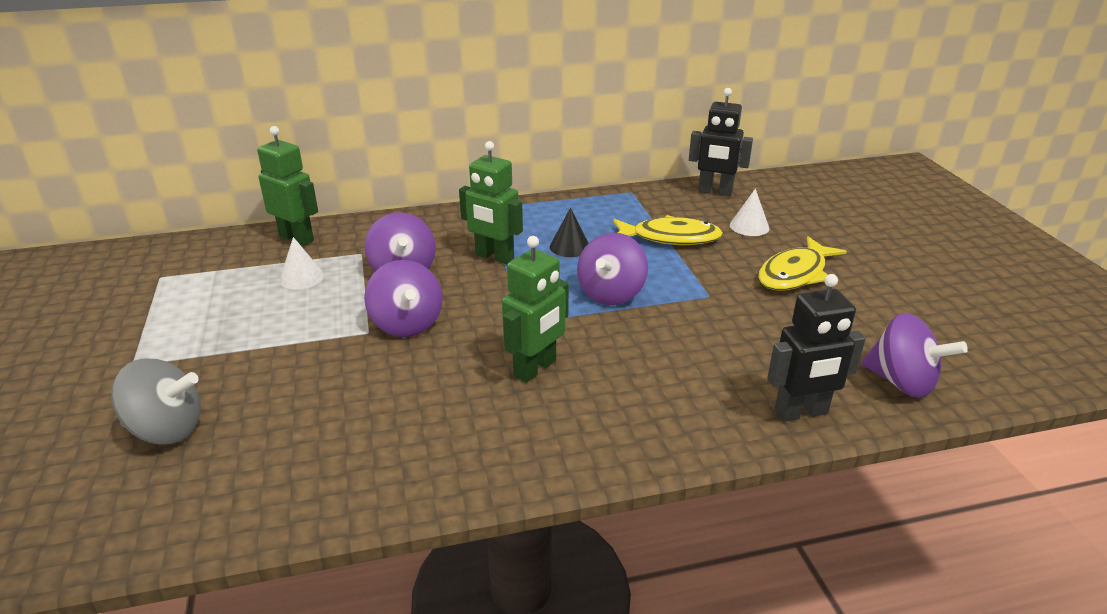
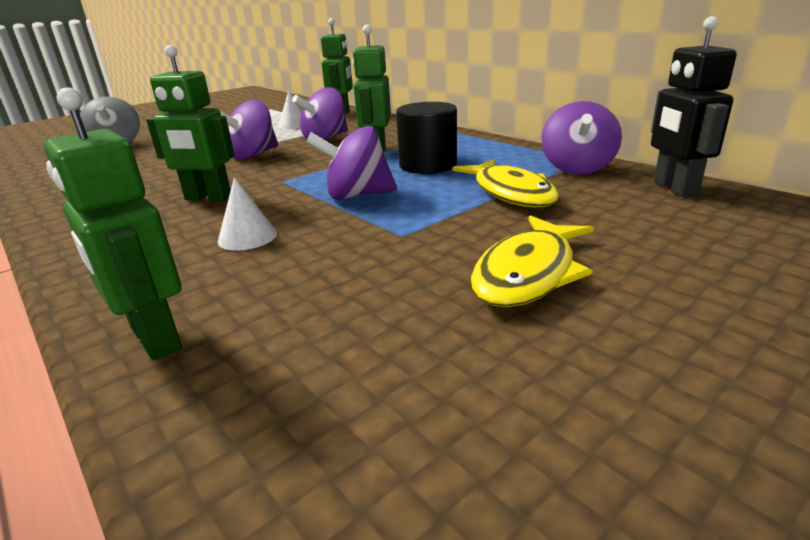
camera: 65 degrees right, 5 degrees down
black cone [550,208,588,257] -> black cylinder [396,102,457,174]
white cone [730,189,769,236] -> white cone moved to [218,177,277,250]
yellow fish [758,236,847,290] -> yellow fish turned 75 degrees counterclockwise [471,215,594,307]
black robot [767,274,865,422] -> green robot [43,88,182,360]
purple spinning top [862,313,968,398] -> purple spinning top moved to [542,101,622,175]

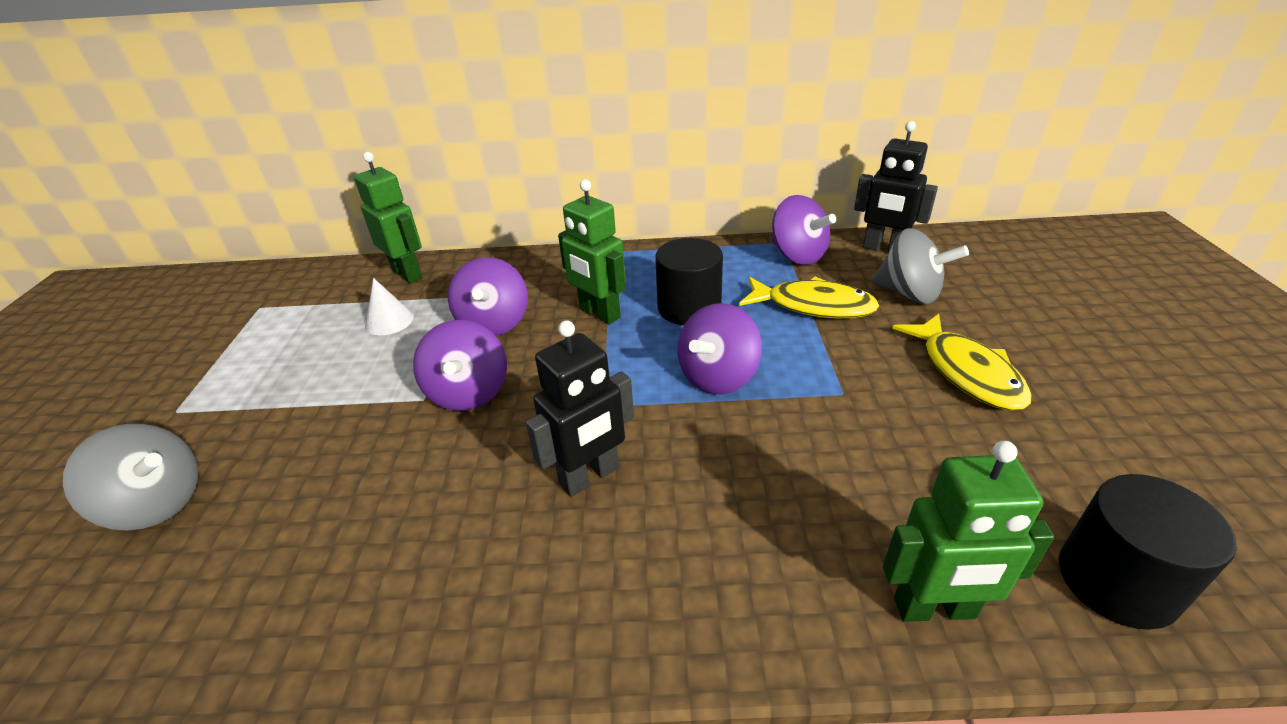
camera: 50 degrees left, 10 degrees up
green robot [146,45,234,202] -> black robot [526,320,634,497]
white cone [218,177,277,250] -> none
none -> grey spinning top [872,228,969,304]
none -> black cylinder [1059,474,1237,630]

